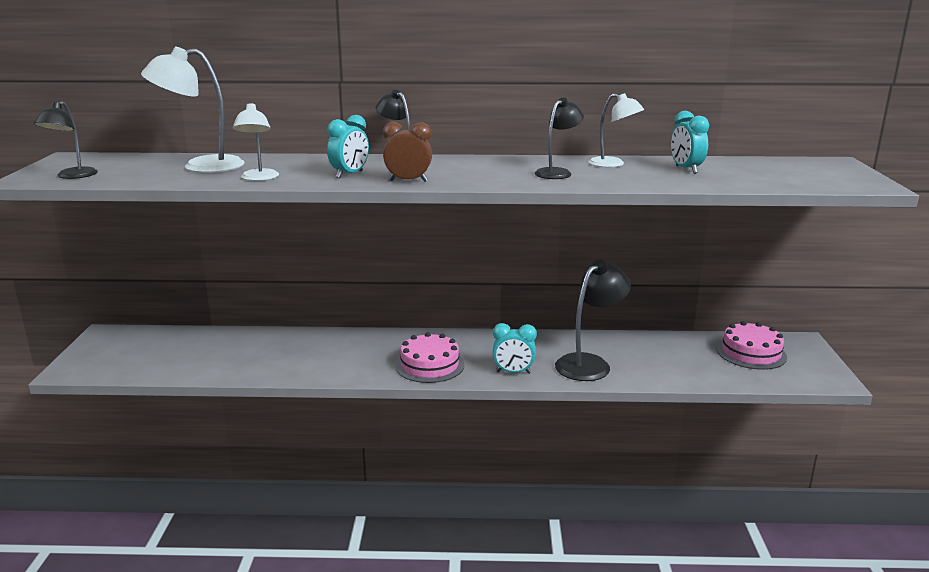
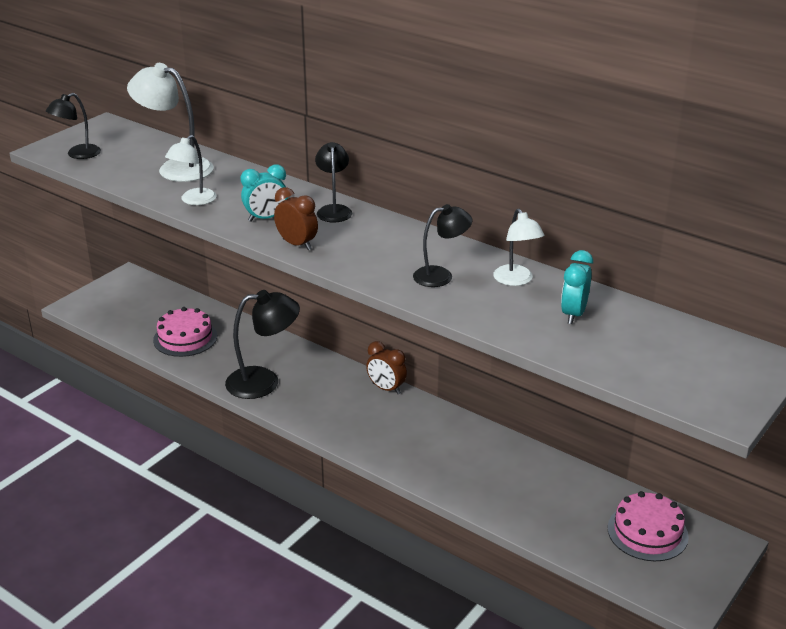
camera: 35 degrees right, 10 degrees up
pink cake [395,332,465,383] -> pink cake moved to [153,307,217,357]
turquoise clock [492,323,537,374] -> none
black lamp [555,260,631,381] -> black lamp moved to [225,290,300,399]
none -> brown clock [366,341,407,394]

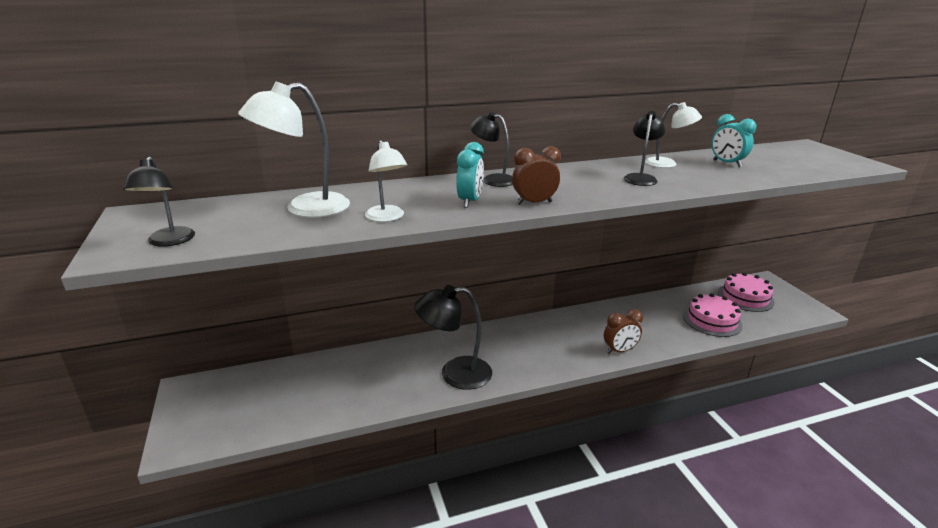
camera: 55 degrees left, 5 degrees down
pink cake [153,307,217,357] -> pink cake moved to [683,293,743,337]
black lamp [225,290,300,399] -> black lamp turned 120 degrees counterclockwise [414,285,492,390]
brown clock [366,341,407,394] -> brown clock moved to [604,309,643,354]

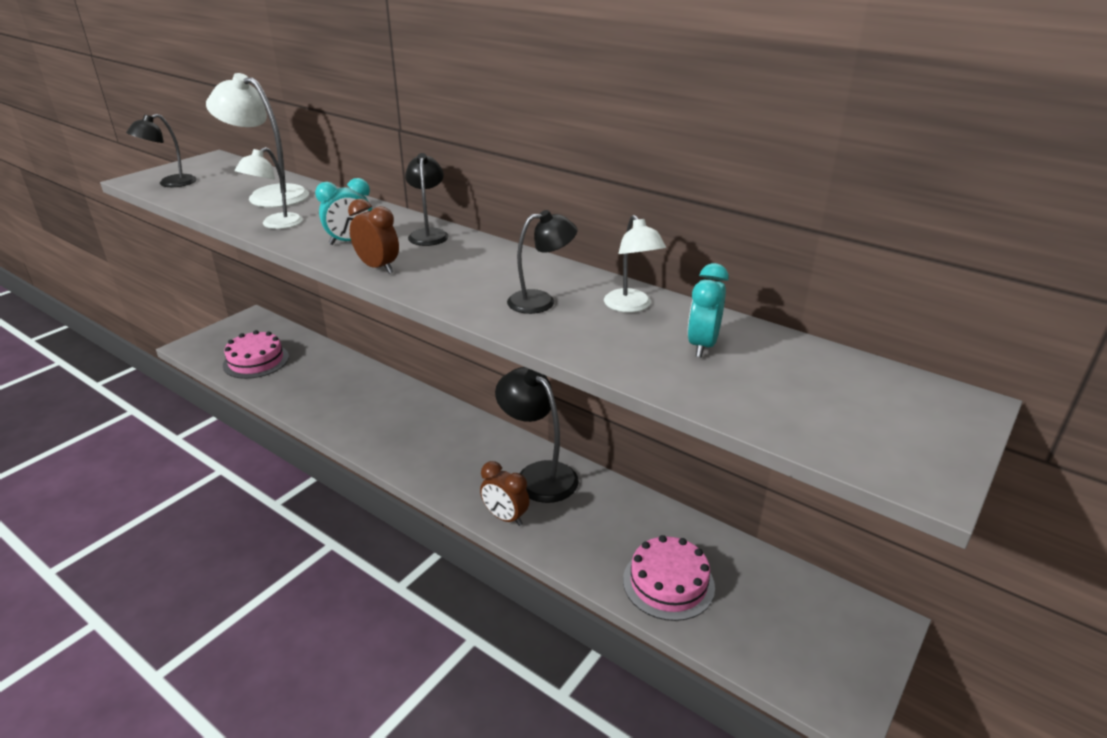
camera: 55 degrees right, 5 degrees up
black lamp [414,285,492,390] -> black lamp moved to [495,367,579,503]
pink cake [718,272,775,312] -> pink cake moved to [223,330,289,379]

